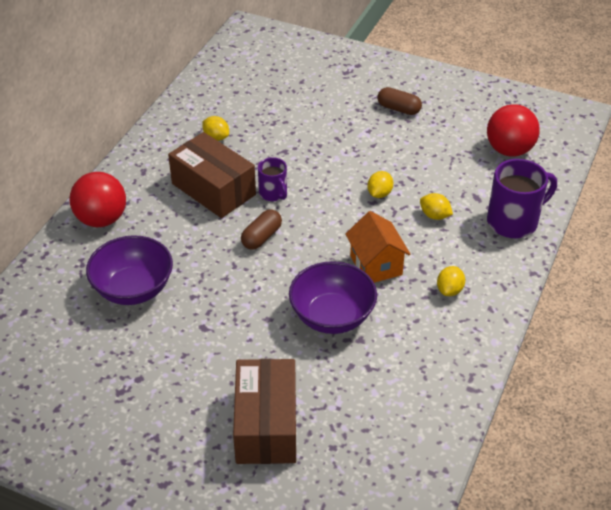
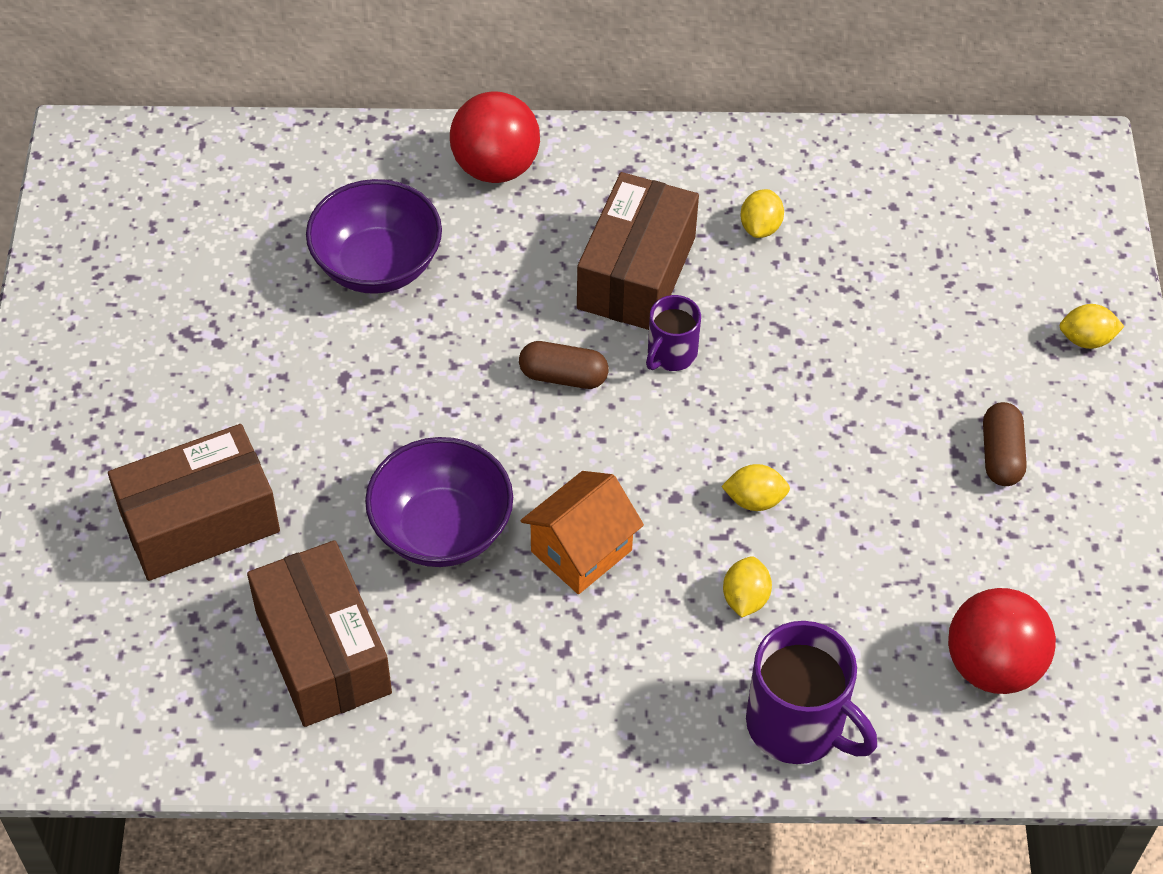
camera: 65 degrees right, 10 degrees up
yellow lemon [437,266,465,296] -> yellow lemon moved to [1060,304,1124,349]
none -> brown box [247,540,392,727]

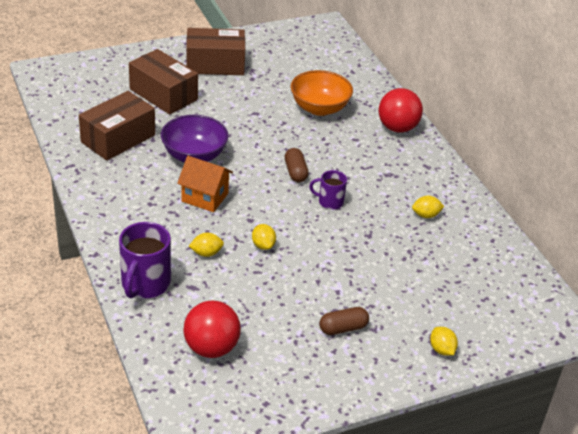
camera: 65 degrees right, 15 degrees down
purple bowl [306,179,442,294] -> orange bowl [291,70,353,116]
brown box [577,172,699,330] -> brown box moved to [186,28,245,75]

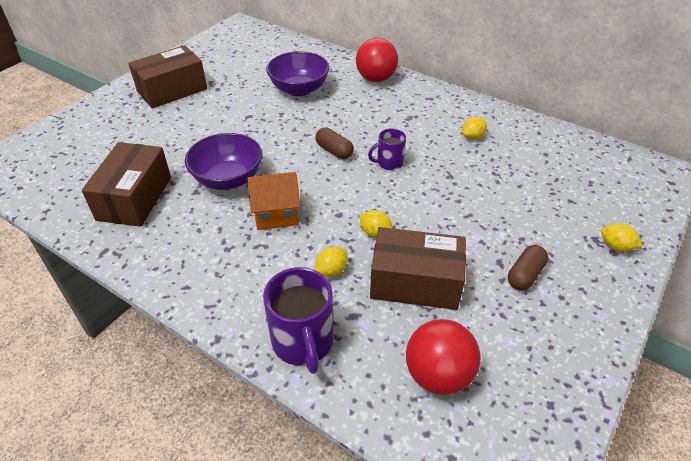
camera: 30 degrees left, 5 degrees up
brown box [129,49,198,115] -> brown box moved to [370,227,466,310]
orange bowl [291,70,353,116] -> purple bowl [266,51,330,96]

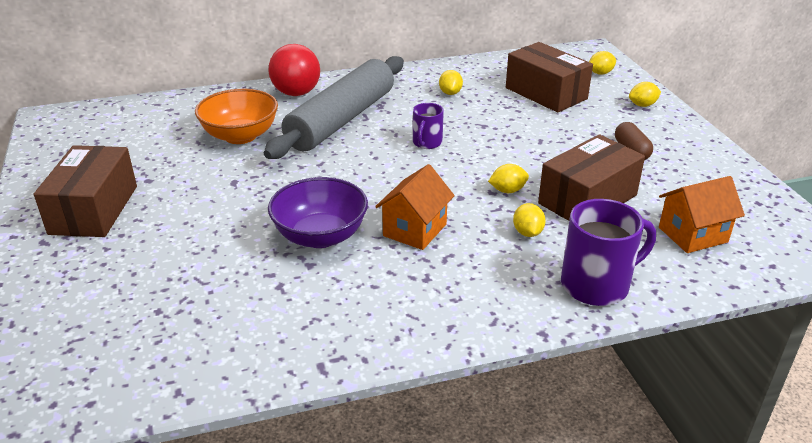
camera: 50 degrees left, 10 degrees down
brown box [82,142,171,227] -> brown box moved to [506,42,593,113]
purple mug [263,267,333,374] -> purple mug turned 45 degrees counterclockwise [561,199,656,306]
purple bowl [266,51,330,96] -> orange bowl [195,89,278,144]
brown capsule [315,128,354,159] -> none
red ball [406,319,481,395] -> orange house [659,176,745,253]
none -> grey rolling pin [264,56,404,159]
none -> yellow lemon [589,51,616,75]

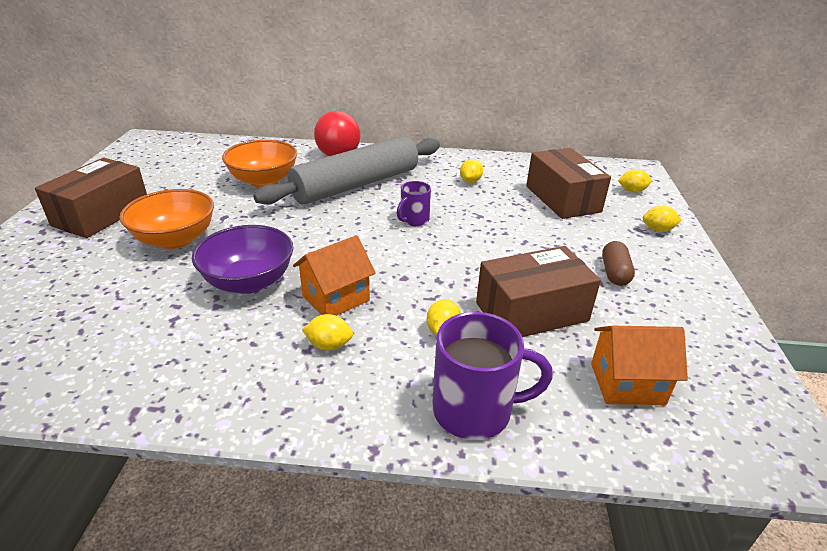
camera: 20 degrees right, 0 degrees up
yellow lemon [488,164,529,193] -> yellow lemon moved to [302,314,353,350]
none -> orange bowl [119,189,214,249]

